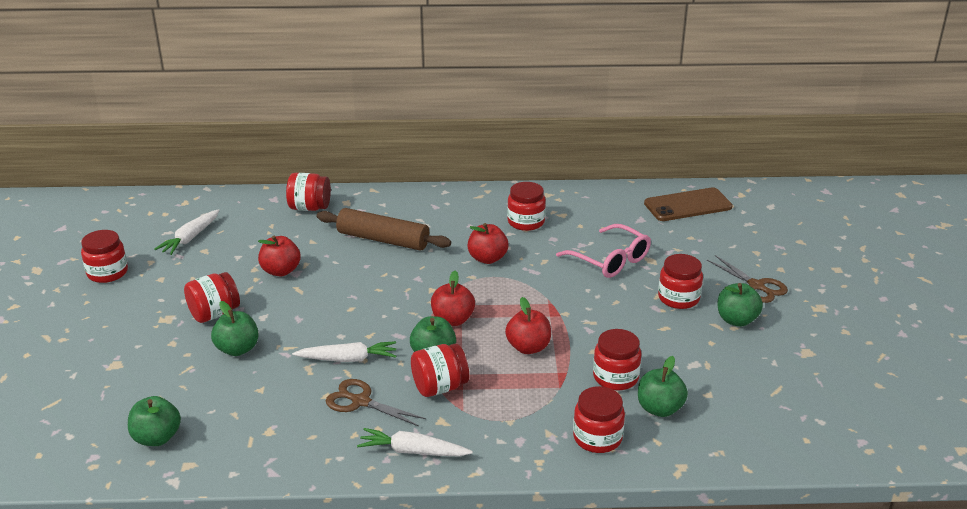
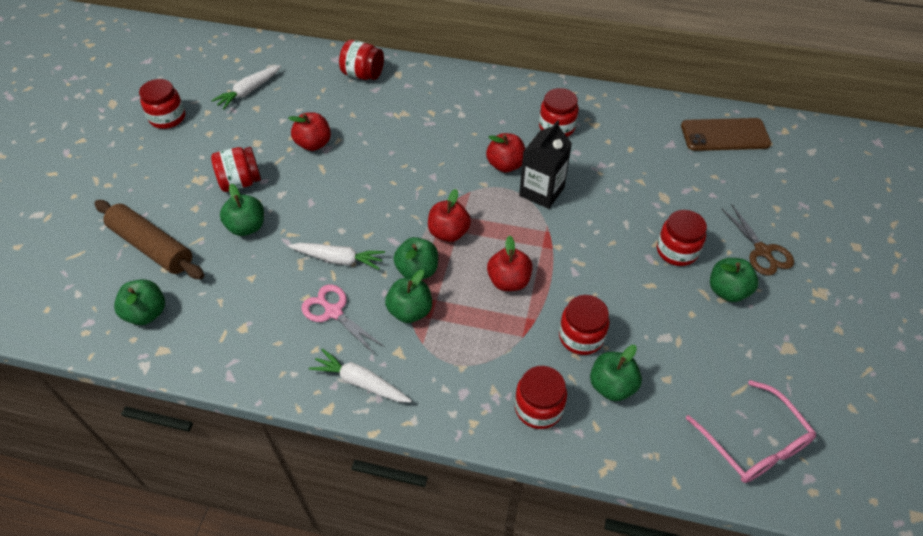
camera: 15 degrees right, 20 degrees up
brown rolling pin [317,208,451,251] -> brown rolling pin moved to [94,200,204,279]
brown scissors [326,379,426,427] -> pink scissors [301,285,385,355]
red jar [411,343,469,397] -> green apple [385,270,432,323]
pink glasses [556,224,651,278] -> pink glasses moved to [686,380,816,483]
none -> black carton [519,120,572,209]

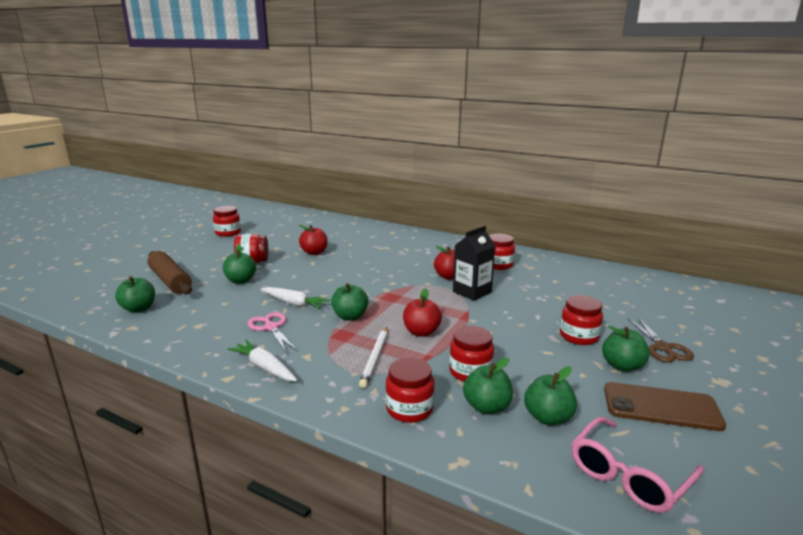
camera: 15 degrees right, 30 degrees down
white carrot [211,65,281,109] -> none
red jar [339,40,384,80] -> none
green apple [385,270,432,323] -> green apple moved to [524,366,577,425]
red apple [428,189,471,242] -> none
brown phone [681,118,771,151] -> brown phone moved to [604,382,726,431]
pink glasses [686,380,816,483] -> pink glasses turned 60 degrees clockwise [572,417,704,513]
none -> white pencil [359,327,387,388]

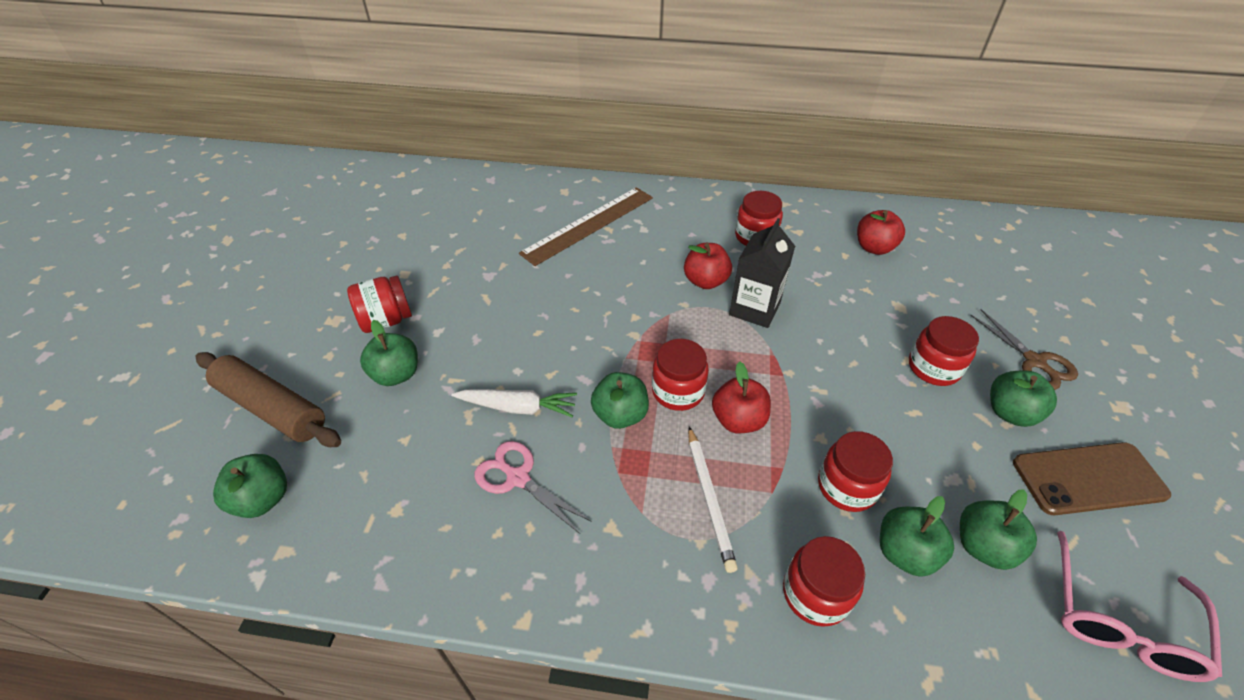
camera: 20 degrees left, 25 degrees up
red jar [213,206,241,237] -> red jar moved to [652,339,709,411]
white carrot [228,340,297,381] -> none
red apple [299,225,328,255] -> red apple moved to [857,210,905,255]
none -> brown ruler [519,187,653,266]

